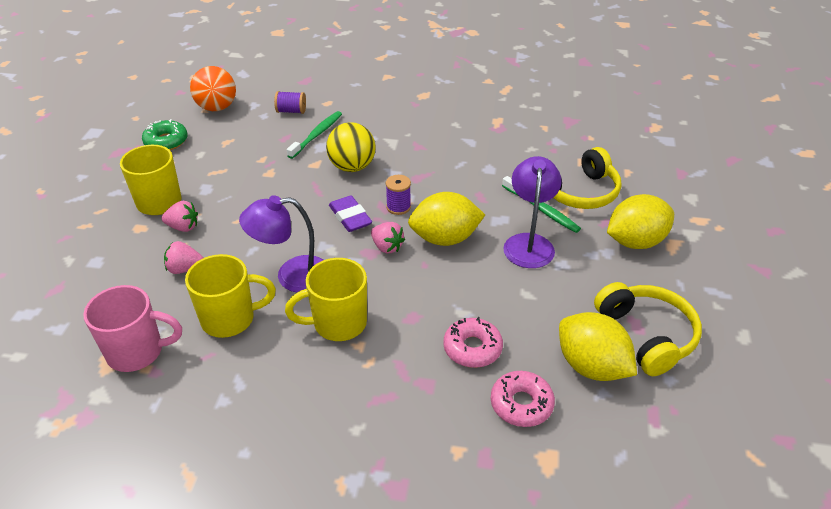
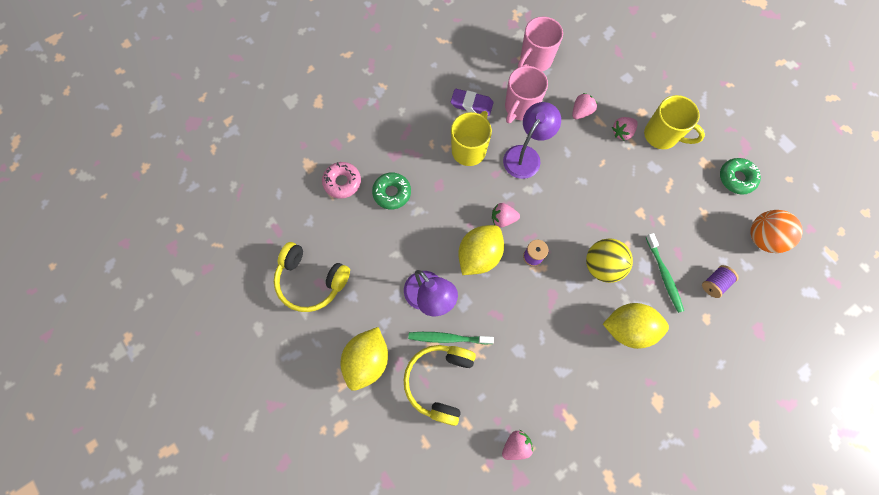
camera: 135 degrees right, 30 degrees up
yellow mug [185,254,276,338] -> pink mug [505,66,548,123]
purple eraser [329,195,372,232] -> purple eraser moved to [451,89,494,116]
pink donut [443,317,503,368] -> green donut [372,172,411,210]
yellow lemon [559,312,637,381] -> yellow lemon moved to [603,303,669,349]
none -> pink strawberry [502,430,533,460]

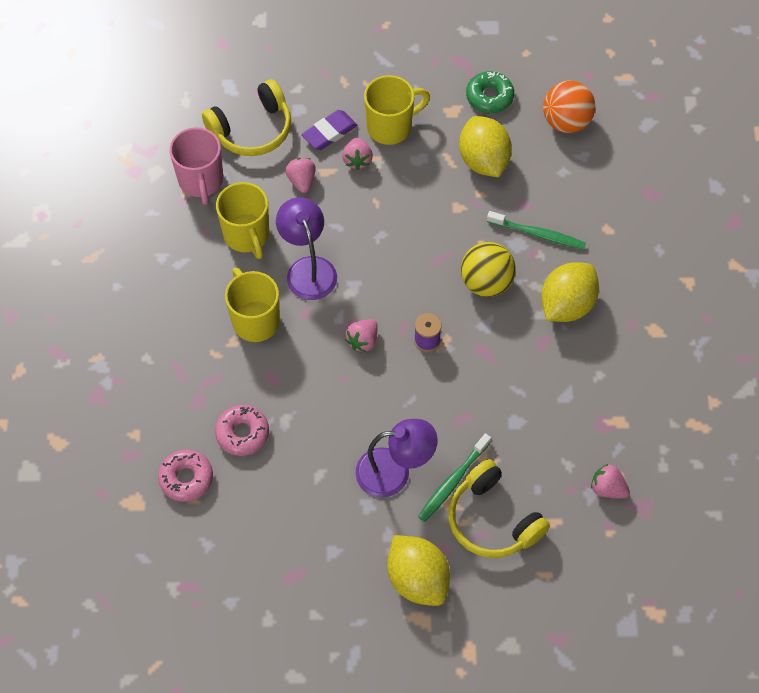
camera: 55 degrees left, 10 degrees down
yellow headphones [274,242,350,312] -> yellow headphones moved to [202,79,291,156]
green donut [372,172,411,210] -> pink donut [215,405,269,456]
purple eraser [451,89,494,116] -> purple eraser moved to [302,110,357,150]
yellow lemon [458,225,504,275] -> yellow lemon moved to [459,116,512,177]
pink strawberry [502,430,533,460] -> pink strawberry turned 60 degrees counterclockwise [591,464,630,498]
pink mug [505,66,548,123] -> yellow mug [216,182,269,259]
purple spool [702,265,739,298] -> none

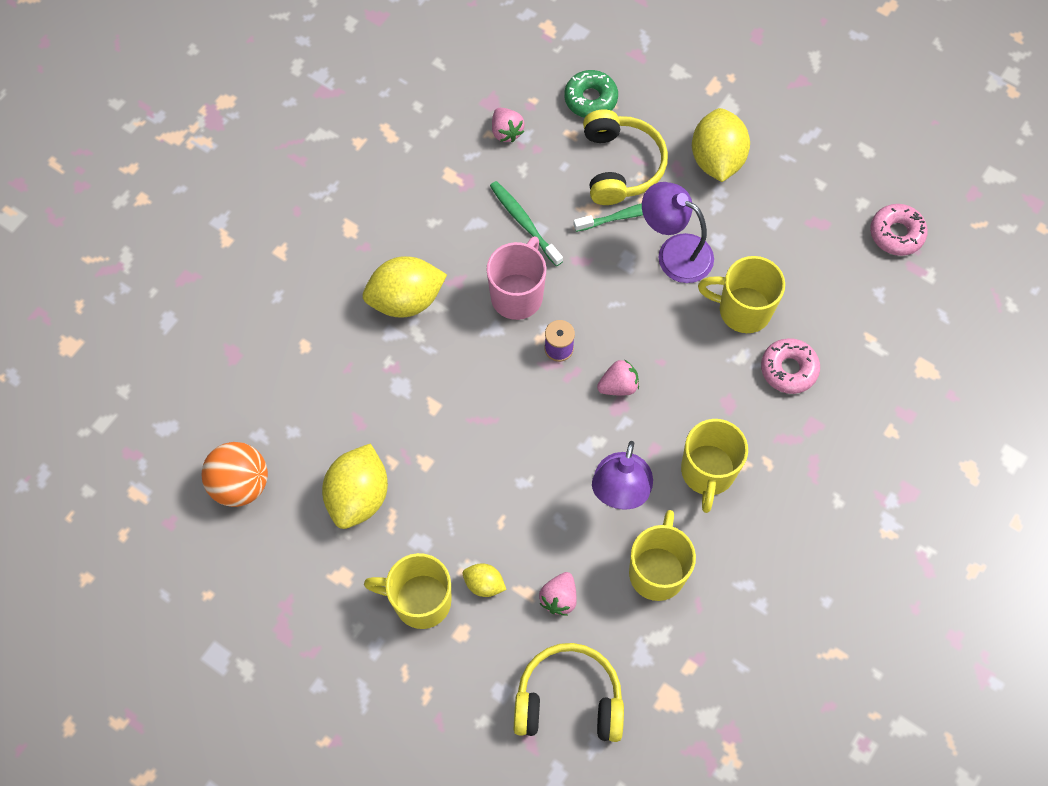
camera: 145 degrees left, 5 degrees up
pink donut [158,449,213,502] -> pink donut moved to [870,204,928,256]
pink mug [169,127,223,205] -> pink mug moved to [486,236,546,320]
purple eraser [302,110,357,150] -> none
pink strawberry [342,137,373,170] -> yellow lemon [463,563,507,597]
yellow ball [461,242,516,297] -> none
green donut [466,71,514,113] -> green donut moved to [564,70,618,118]
green toothbrush [487,211,586,250] -> green toothbrush moved to [490,181,563,266]
none -> yellow mug [698,256,785,333]

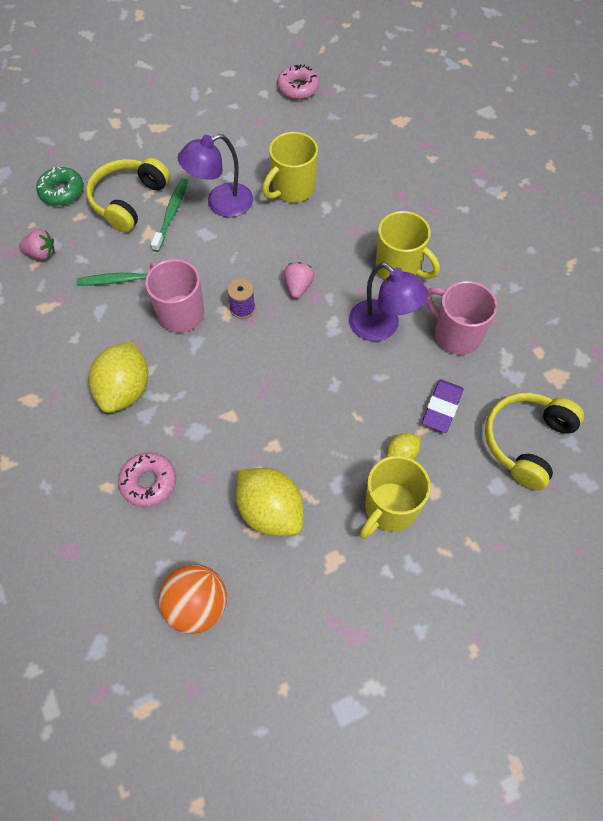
camera: 60 degrees left, 5 degrees down
pink strawberry [539,572,577,616] -> purple eraser [422,379,464,433]
yellow headphones [583,110,668,205] -> yellow headphones turned 90 degrees counterclockwise [86,158,170,233]
yellow mug [629,510,696,601] -> pink mug [426,281,498,355]
yellow lemon [692,108,750,182] -> none
pink donut [761,338,820,394] -> pink donut moved to [118,452,176,507]

